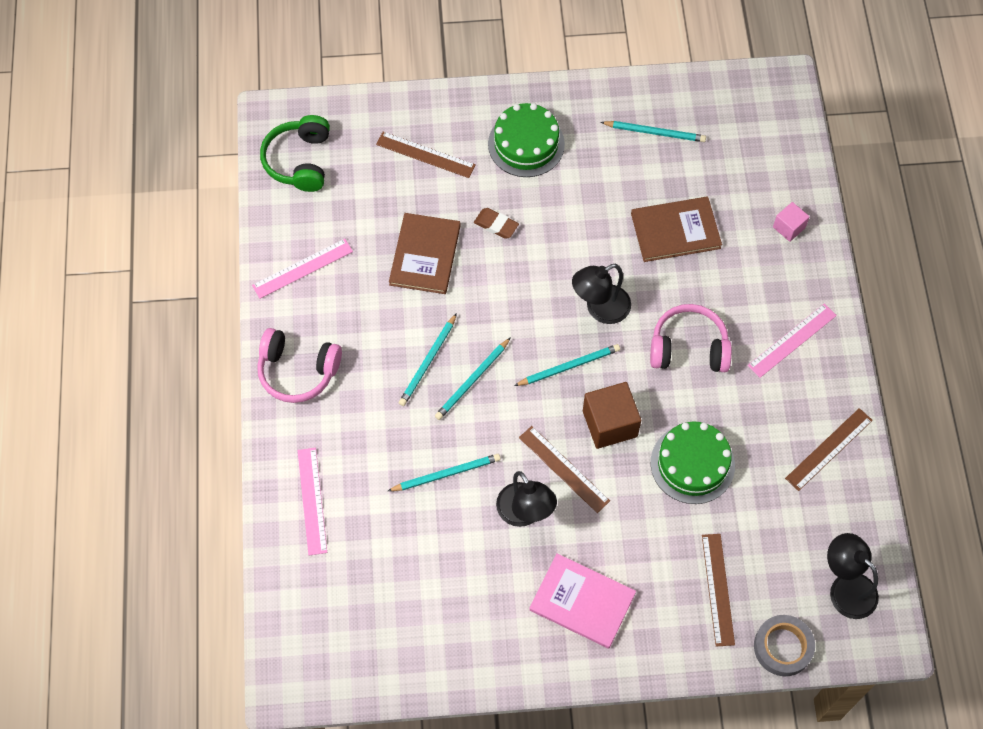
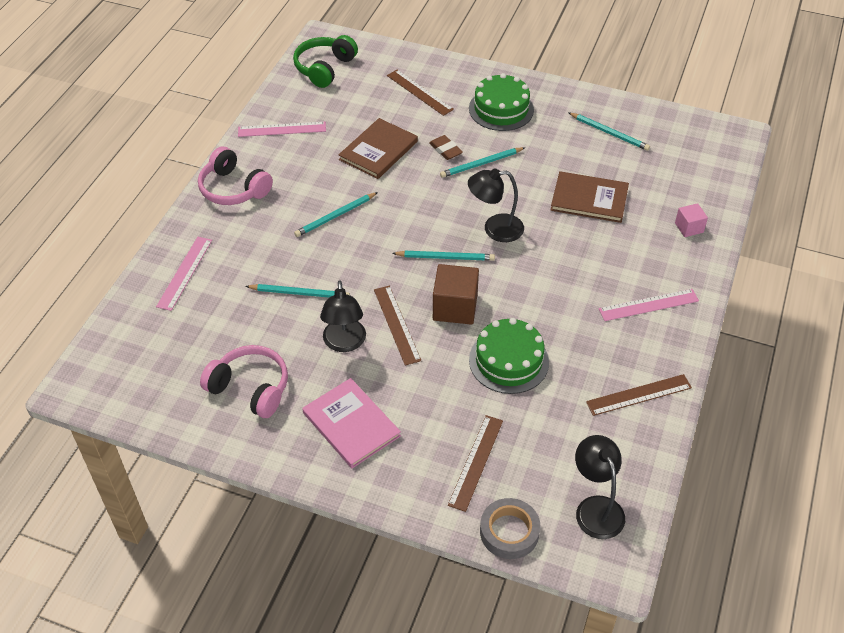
camera: 25 degrees right, 15 degrees down
turquoise pencil [435,337,511,420] -> turquoise pencil moved to [440,147,525,178]
pink headphones [650,304,732,372] -> pink headphones moved to [200,345,288,418]

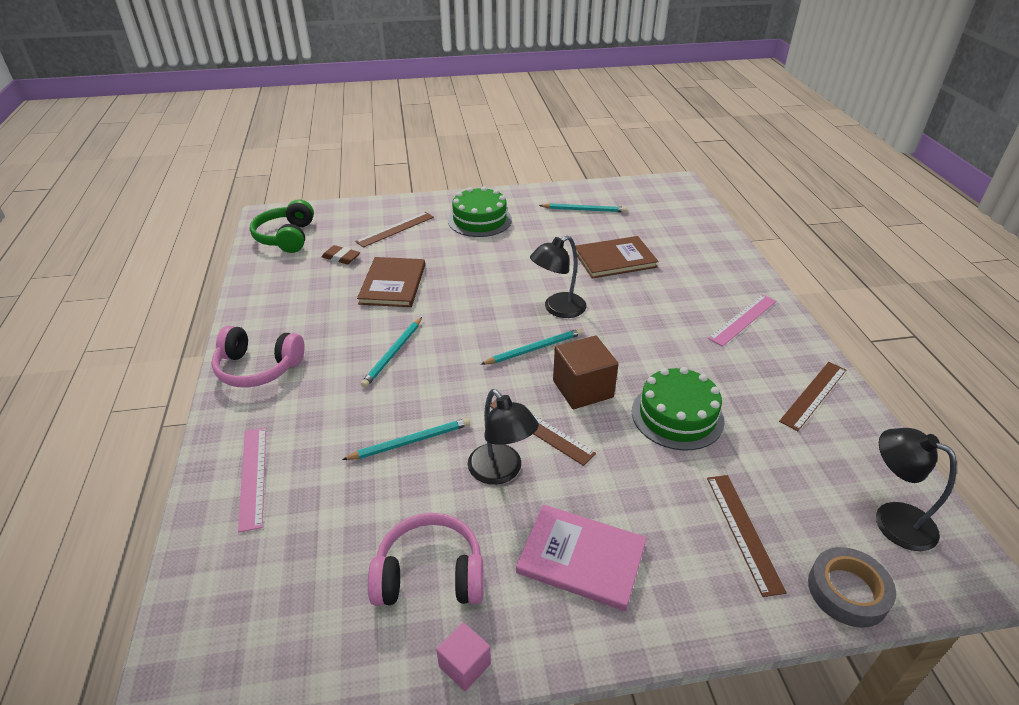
camera: 30 degrees left, 10 degrees down
pink ruler [238,122,326,137] -> none
brown ruler [387,70,454,116] -> brown ruler turned 60 degrees counterclockwise [355,212,434,248]
brown eraser [429,135,463,160] -> brown eraser moved to [322,245,360,264]
turquoise pencil [440,147,525,178] -> none
pink cube [675,203,708,237] -> pink cube moved to [436,622,491,691]

